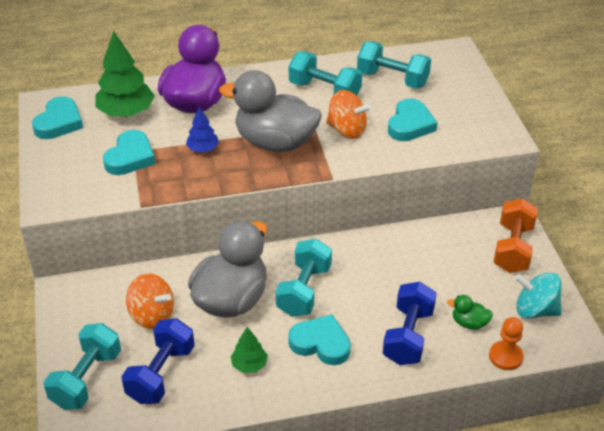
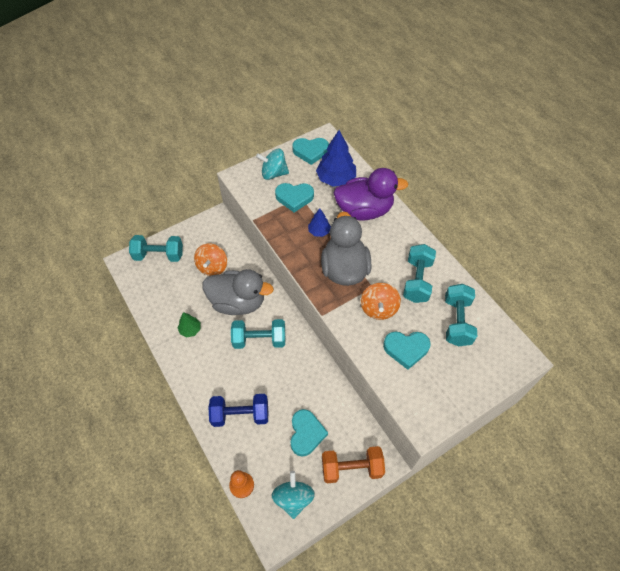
camera: 70 degrees right, 15 degrees up
green tree [95,31,155,117] -> blue tree [316,130,356,187]
blue dumbbell [121,318,195,404] -> none
turquoise heart [288,314,351,365] -> turquoise heart moved to [290,409,328,457]
green duck [447,295,493,330] -> none
none -> turquoise spinning top [256,149,289,180]

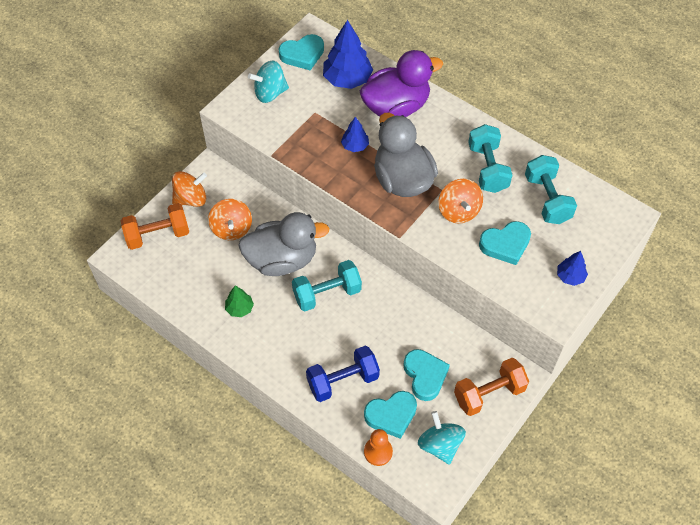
camera: 20 degrees left, 0 degrees up
turquoise dumbbell [129,235,183,262] -> orange dumbbell [121,203,189,250]
turquoise heart [275,183,314,212] -> turquoise heart moved to [364,391,417,439]
none -> orange spinning top [172,171,207,207]
none -> blue tree [557,251,588,286]

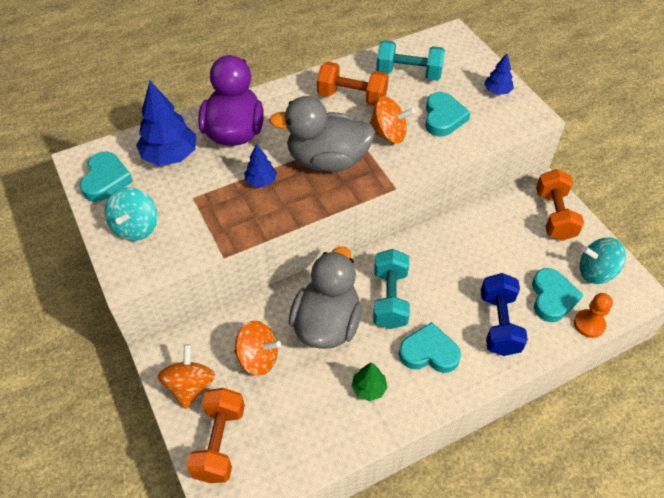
camera: 65 degrees left, 5 degrees down
turquoise heart [403,349,450,401] -> turquoise heart moved to [399,322,461,373]
turquoise dumbbell [468,124,512,193] -> orange dumbbell [317,62,389,106]

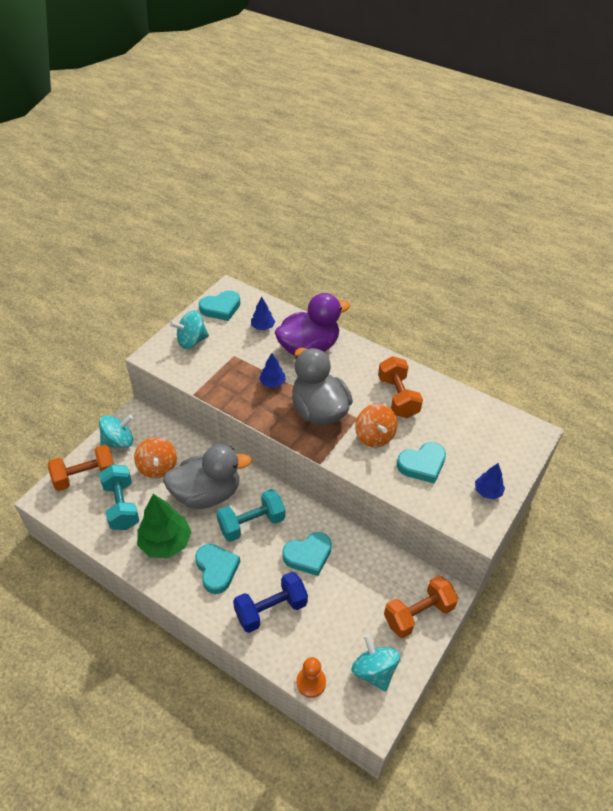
camera: 60 degrees right, 5 degrees down
blue tree [136,81,196,166] -> blue tree [251,297,275,330], size x0.53
orange spinning top [158,344,215,409] -> turquoise spinning top [99,415,133,448]
green tree [352,362,387,401] -> green tree [137,494,191,558], size x1.87
turquoise dumbbell [376,40,445,81] -> turquoise dumbbell moved to [99,464,139,530]
turquoise heart [532,268,583,322] -> turquoise heart moved to [282,532,332,576]

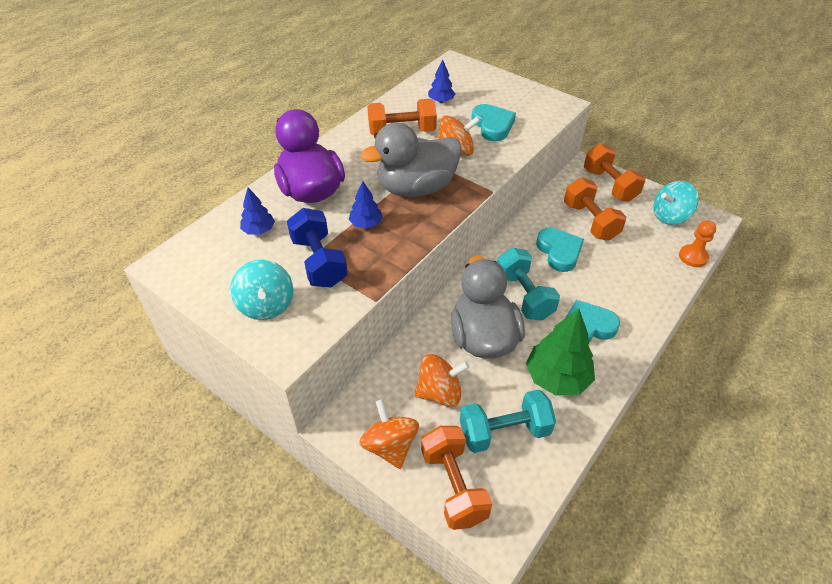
camera: 85 degrees left, 0 degrees up
turquoise spinning top [99,415,133,448] -> orange spinning top [359,399,419,469]
turquoise heart [199,290,240,321] -> none
blue dumbbell [233,572,308,633] -> blue dumbbell moved to [287,208,348,287]
blue tree [475,463,505,500] -> blue tree moved to [428,60,455,103]
none -> orange dumbbell [564,178,626,241]

